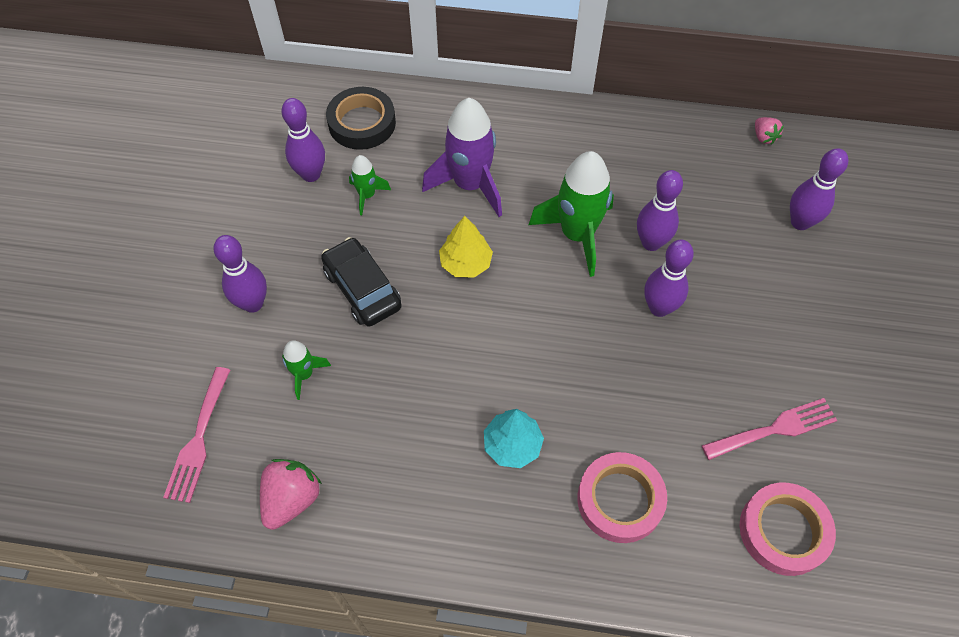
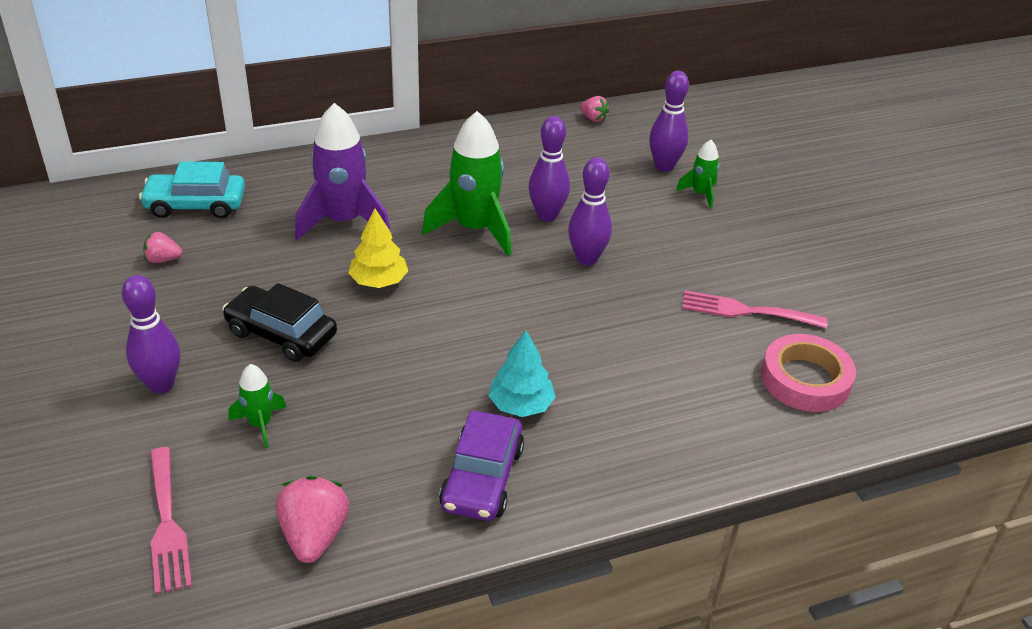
camera: 30 degrees left, 20 degrees down
purple bowling pin [281,98,325,182] -> pink strawberry [144,232,183,263]
black tape [326,87,396,150] -> turquoise car [139,161,245,218]
green rocket [349,155,391,215] -> green rocket moved to [676,140,719,209]
pink tape [578,452,667,543] -> none
pink fork [702,398,837,460] -> pink fork turned 120 degrees counterclockwise [682,290,828,328]
none -> purple car [439,410,524,521]

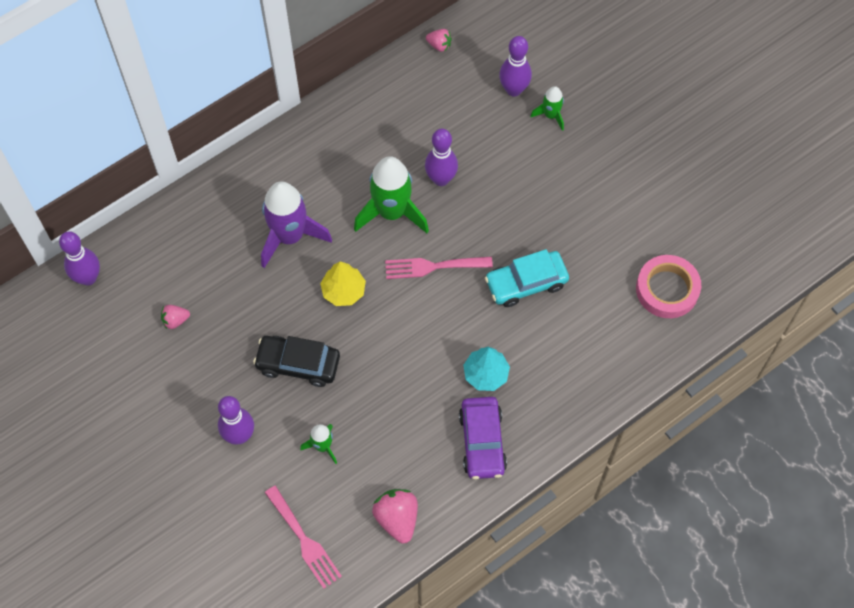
camera: 15 degrees left, 25 degrees up
turquoise car [139,161,245,218] -> turquoise car moved to [485,249,569,307]
purple bowling pin [568,157,612,265] -> purple bowling pin moved to [59,231,100,286]
pink fork [682,290,828,328] -> pink fork moved to [385,257,493,279]

